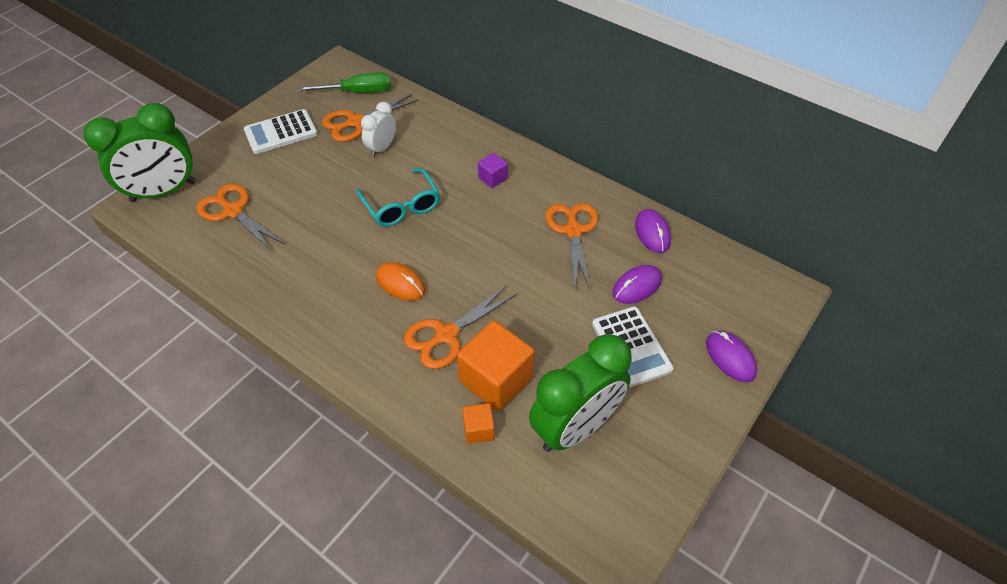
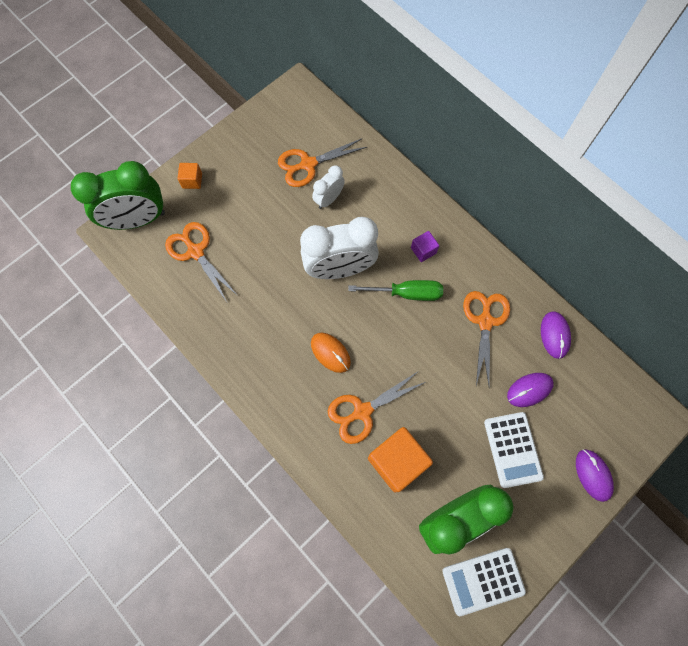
camera: 10 degrees right, 20 degrees up
white calculator [244,109,318,154] -> white calculator moved to [442,548,526,616]
green screwdriver [298,72,391,93] -> green screwdriver moved to [348,280,443,301]
turquoise glasses [356,168,440,227] -> white clock [300,217,379,279]
orange cube [462,403,495,444] -> orange cube moved to [177,163,202,189]

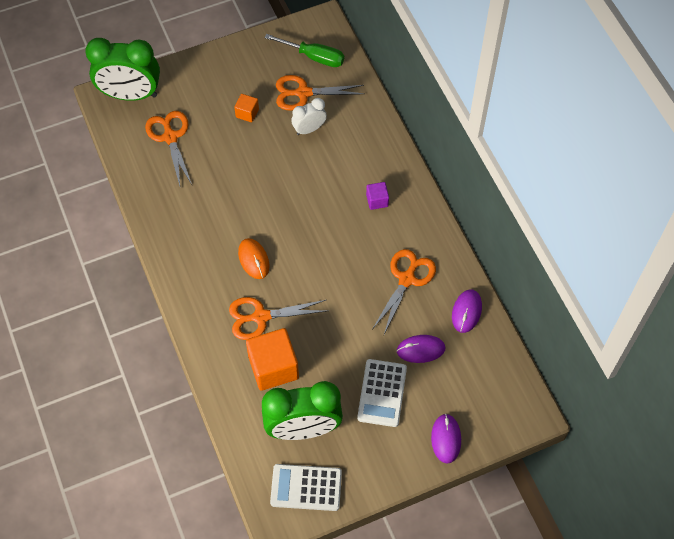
camera: 20 degrees right, 10 degrees down
orange cube [177,163,202,189] -> orange cube moved to [234,94,259,122]
white clock [300,217,379,279] -> none
green screwdriver [348,280,443,301] -> green screwdriver moved to [264,34,344,67]

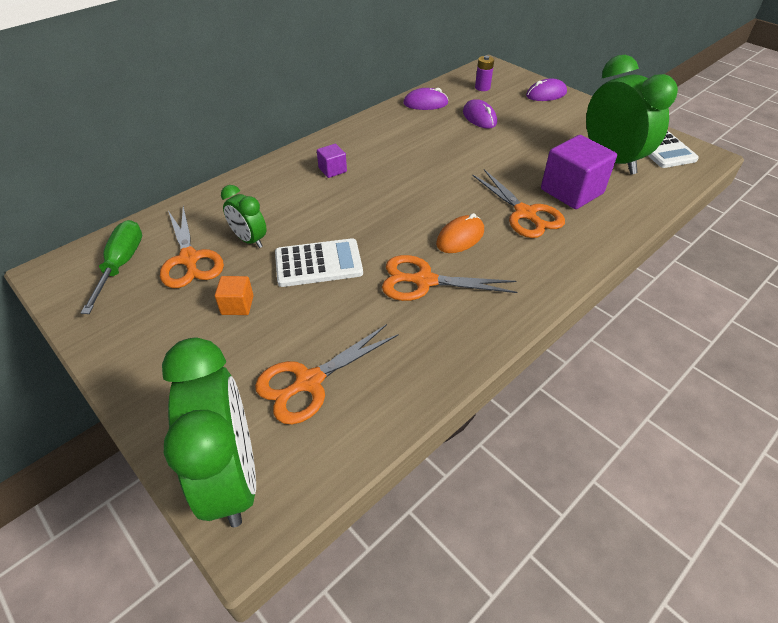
camera: 110 degrees left, 15 degrees down
orange cube [246,328,299,391] -> purple cube [541,135,617,209]
white clock [291,98,327,135] -> green clock [221,185,267,248]
white calculator [357,359,407,427] -> white calculator moved to [275,238,363,287]
orange scissors [373,249,436,334] -> orange scissors moved to [382,255,517,301]
none -> purple battery [475,56,494,91]

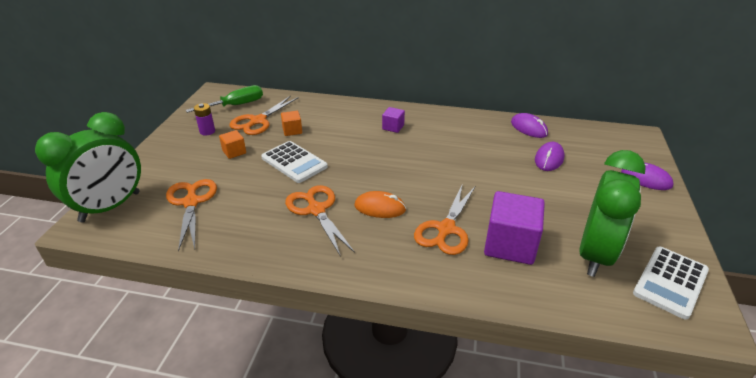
camera: 55 degrees right, 10 degrees down
green clock [221,185,267,248] -> orange cube [281,111,302,136]
orange scissors [255,324,399,424] -> orange scissors turned 60 degrees clockwise [166,179,217,252]
purple battery [475,56,494,91] -> purple battery moved to [194,103,215,136]

